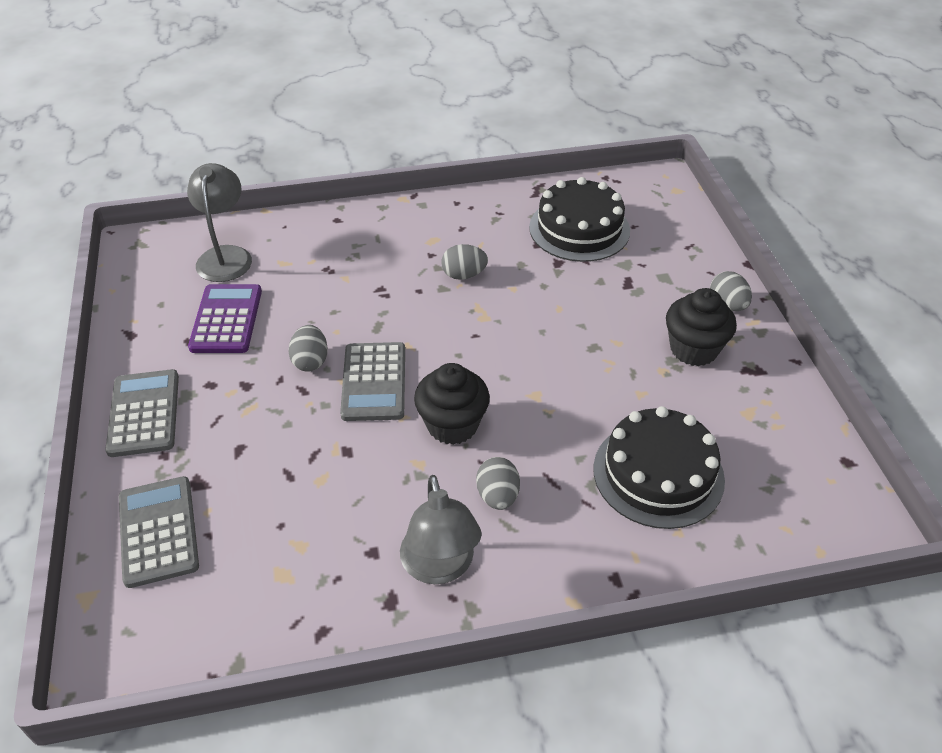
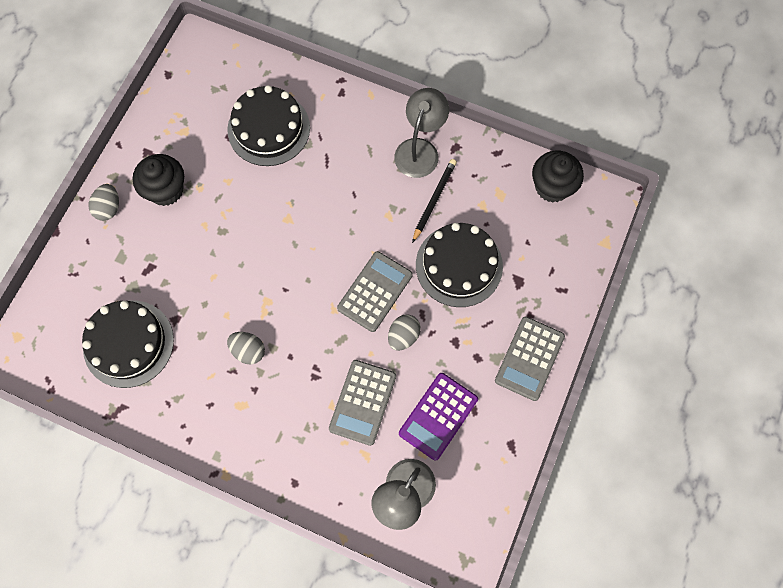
camera: 145 degrees left, 25 degrees up
grey calculator [119,476,199,588] -> grey calculator moved to [329,360,396,446]
black cupcake [414,363,490,445] -> black cupcake moved to [532,151,584,203]
grey egg [476,457,520,510] -> none
none -> black pencil [412,159,457,243]
none -> black cake [416,223,503,307]

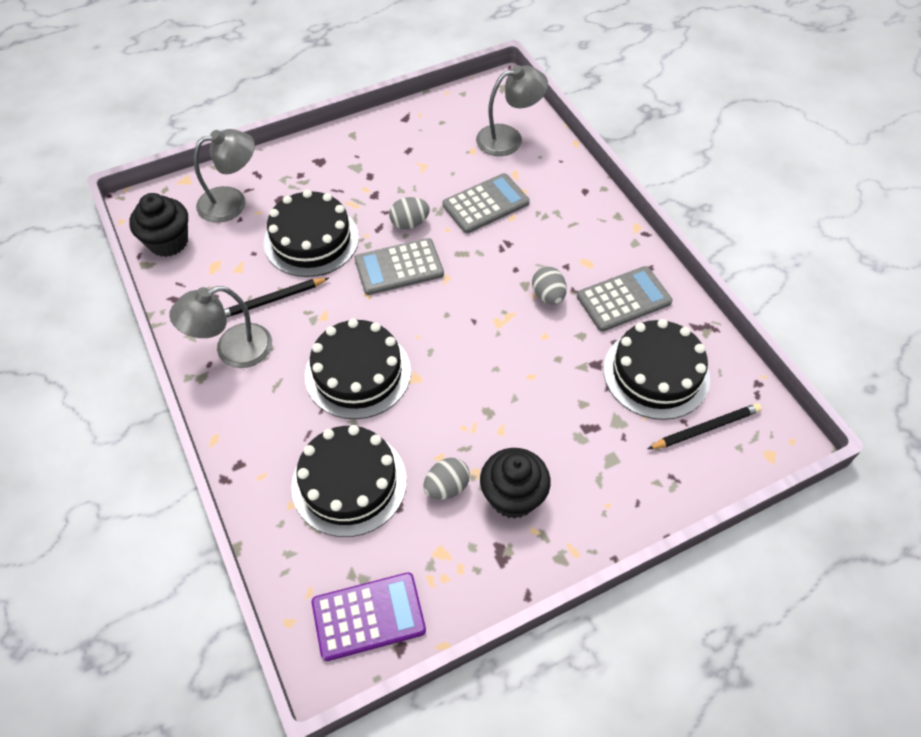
camera: 140 degrees left, 15 degrees down
grey egg [88,184,119,221] -> grey egg moved to [423,458,470,499]
purple calculator [399,373,478,461] -> purple calculator moved to [312,572,426,661]
grey calculator [495,316,565,401] -> grey calculator moved to [577,266,673,332]
none -> grey lamp [194,129,255,223]
none -> black cake [305,319,411,419]
none -> black pencil [648,403,762,449]

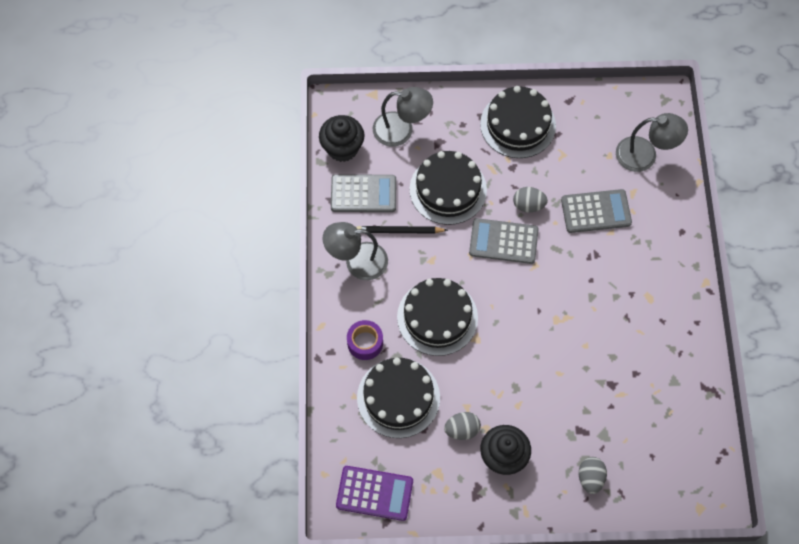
camera: 25 degrees right, 10 degrees up
grey egg [532,266,567,305] -> grey egg moved to [579,457,607,494]
grey calculator [577,266,673,332] -> grey calculator moved to [331,174,396,212]
black cake [604,319,710,420] -> black cake moved to [480,86,556,158]
black pencil [648,403,762,449] -> none
none -> purple tape [347,320,383,360]

